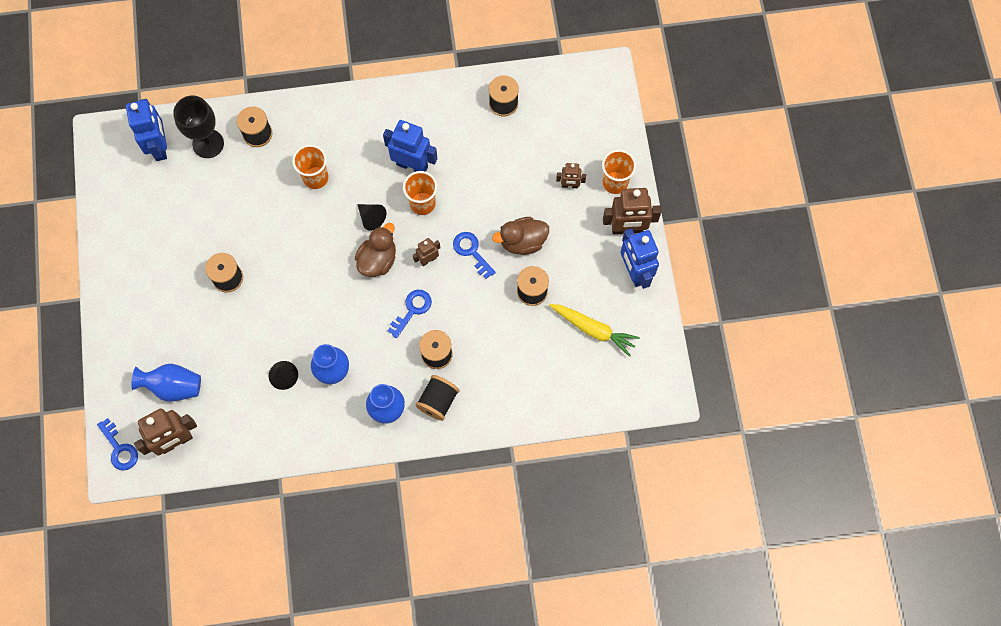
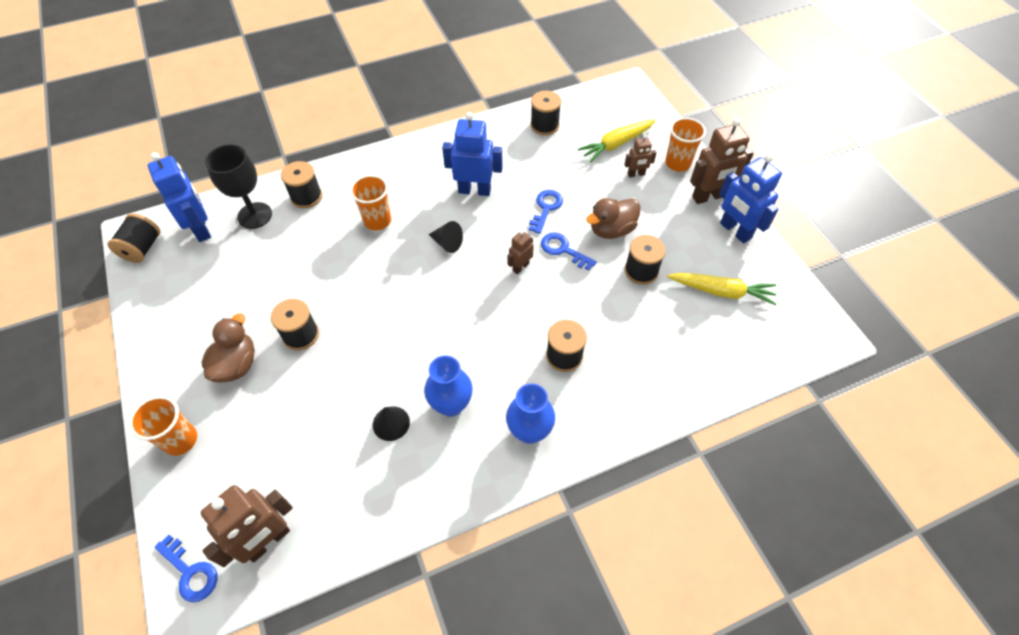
camera: 15 degrees left, 15 degrees down
blue vase [131,364,201,401] -> none
brown duck [355,223,396,277] -> brown duck moved to [202,313,255,383]
blue key [388,290,432,338] -> blue key moved to [529,190,563,234]
orange cup [403,171,437,215] -> orange cup moved to [129,396,197,456]
black spool [416,375,460,421] -> black spool moved to [108,214,160,263]
none -> yellow carrot [578,119,656,162]

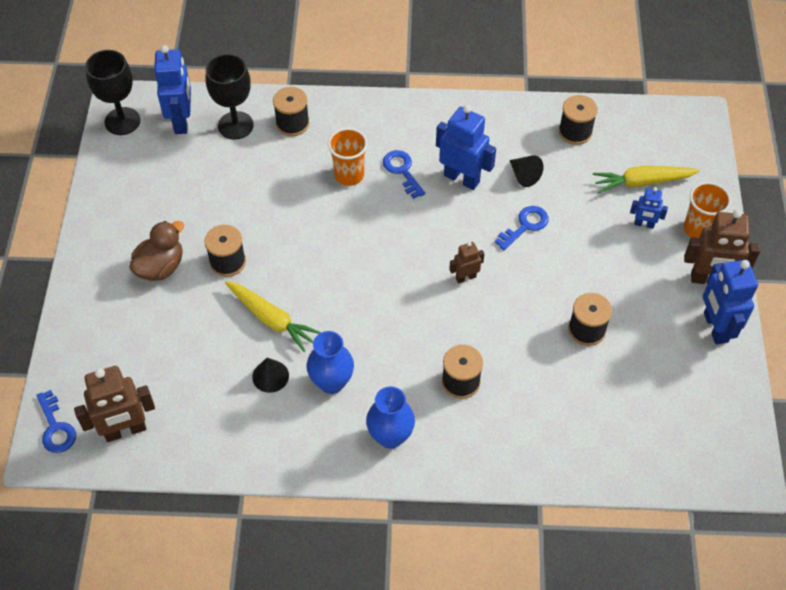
camera: 25 degrees right, 0 degrees up
black spool [108,214,160,263] -> black goblet [85,50,141,135]
orange cup [129,396,197,456] -> none
black cone [428,221,463,253] -> black cone moved to [510,155,543,187]
blue key [541,233,596,271] -> blue key moved to [383,150,425,199]
brown duck [586,198,641,239] -> none
brown robot [625,134,656,177] -> blue robot [630,187,668,229]
yellow carrot [667,273,776,305] -> yellow carrot moved to [225,281,321,352]

